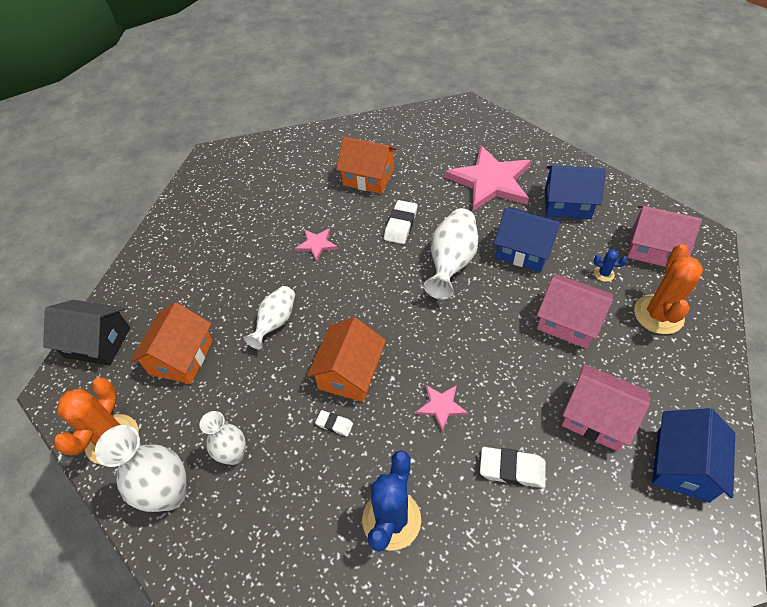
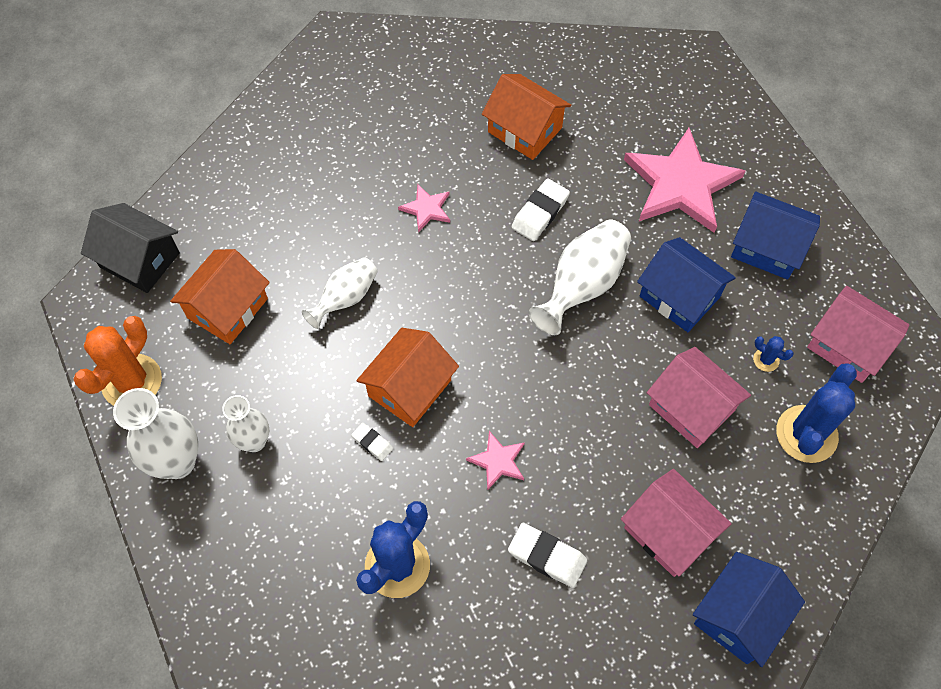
camera: 15 degrees right, 10 degrees up
orange cactus [634,244,703,334] -> blue cactus [776,363,857,463]

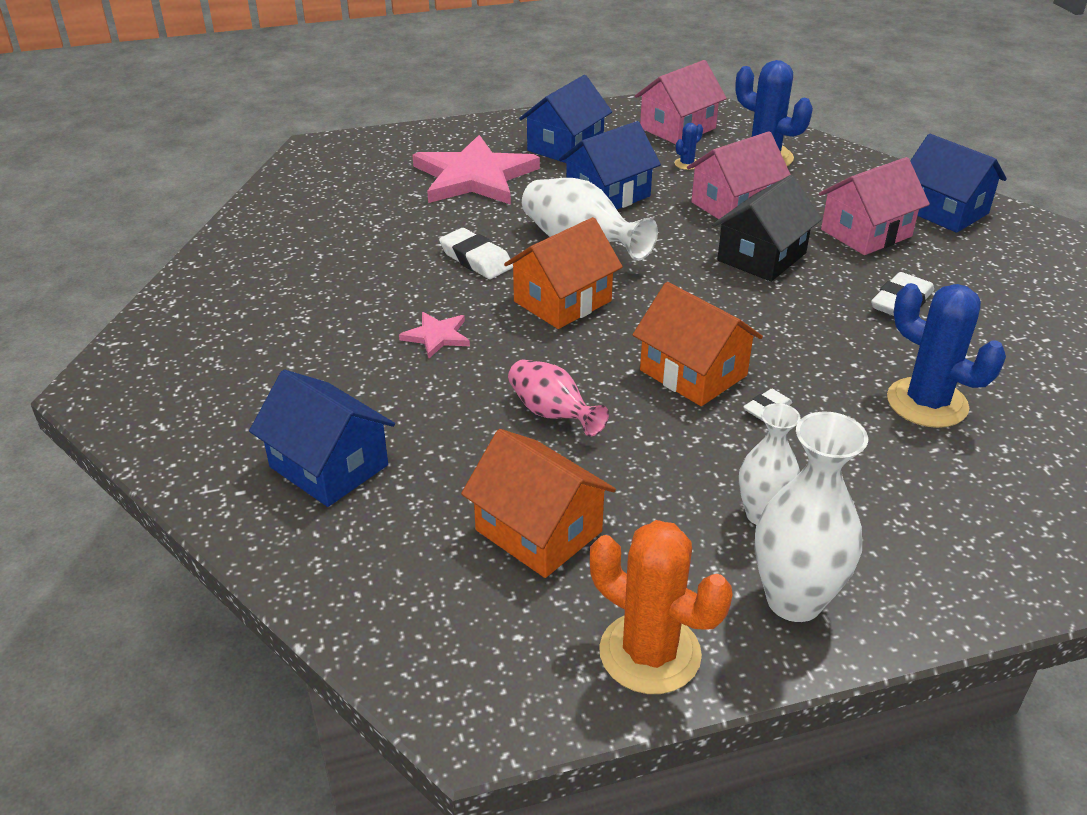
camera: 80 degrees left, 25 degrees down
black house [81,203,180,293] -> black house moved to [712,175,822,282]
white vase [302,257,378,329] -> pink vase [508,360,609,436]
pink star [466,431,525,490] -> none
orange house [482,74,571,160] -> orange house moved to [504,217,623,329]
none -> blue house [249,370,395,507]

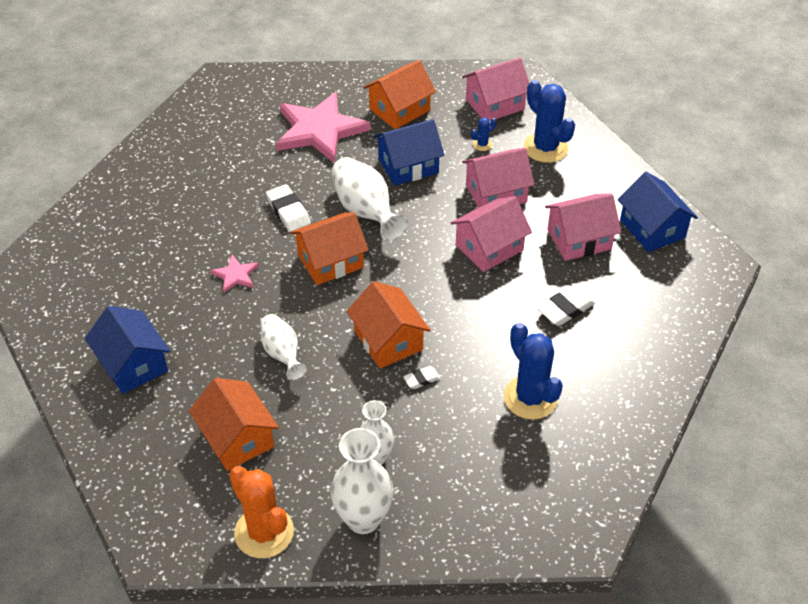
camera: 15 degrees right, 10 degrees up
pink vase [508,360,609,436] -> white vase [260,314,307,380]
blue house [519,75,612,163] -> orange house [363,60,436,129]
black house [712,175,822,282] -> pink house [451,196,532,272]

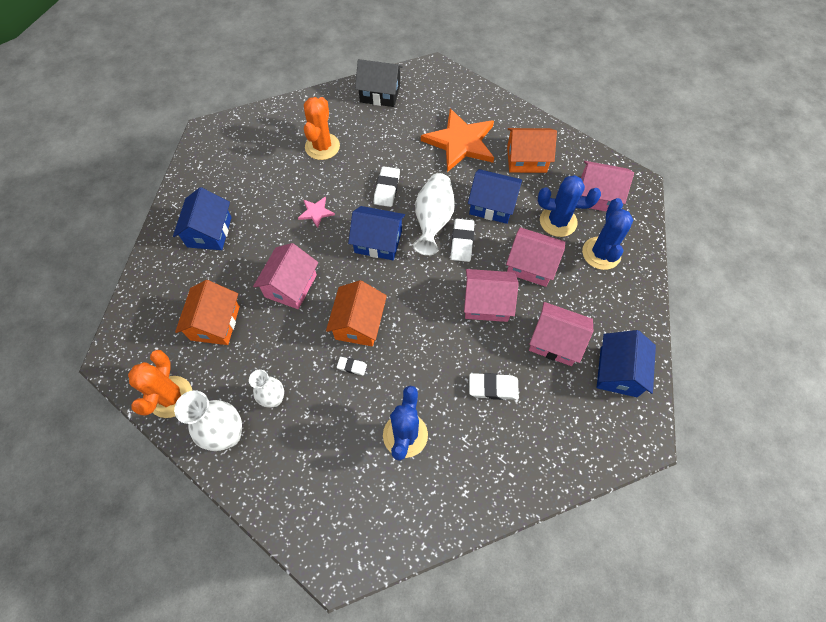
camera: 40 degrees right, 15 degrees up
white vase [260,314,307,380] -> pink house [253,243,318,309]
pink star [276,92,371,163] -> orange star [421,109,494,172]
orange house [291,212,369,285] -> blue house [348,206,405,260]
blue cactus [471,117,497,151] -> blue cactus [538,175,601,237], size x2.29
none -> orange cactus [304,97,340,160]
none -> black house [355,59,403,107]
none -> white eraser [451,219,475,262]

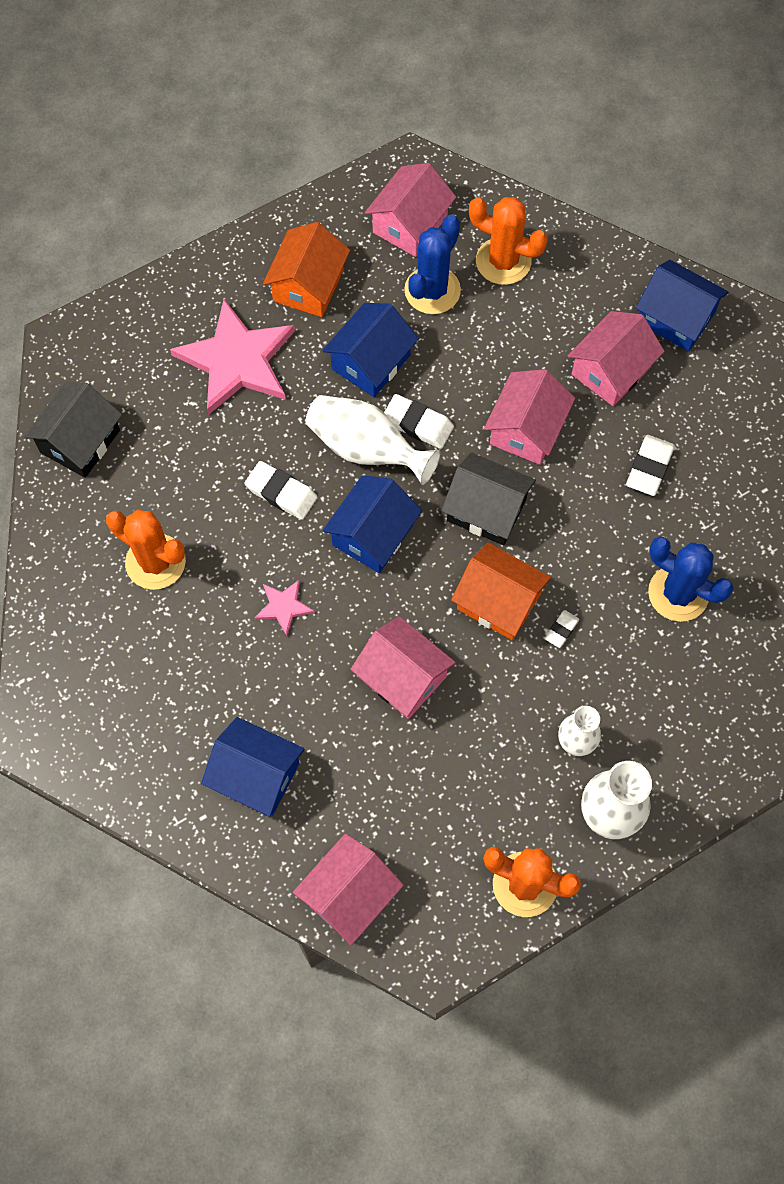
camera: 70 degrees left, 5 degrees up
orange house [175,280,240,345] -> none
orange star [421,109,494,172] -> pink star [170,299,295,415]
pink house [506,227,565,287] -> pink house moved to [293,834,404,945]
blue cactus [582,198,633,270] -> orange cactus [469,197,548,285]
none -> black house [441,452,536,545]

